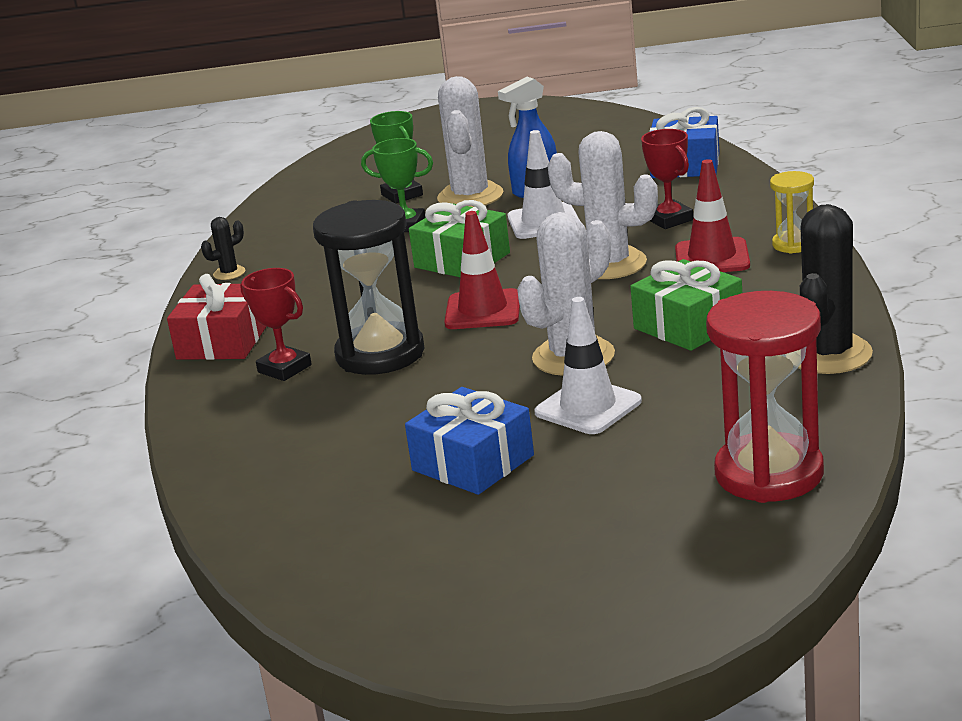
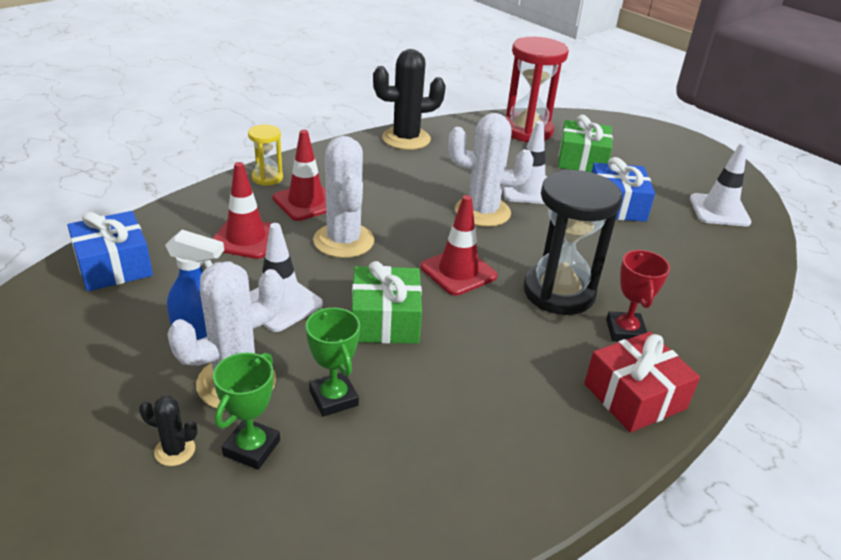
camera: 135 degrees left, 10 degrees up
black cactus [201,217,245,280] -> black cactus moved to [139,396,197,466]
green gift [630,259,742,351] -> green gift moved to [558,115,613,172]
red trophy [641,129,693,229] -> red traffic cone [212,162,282,259]
none -> white traffic cone [690,142,751,226]

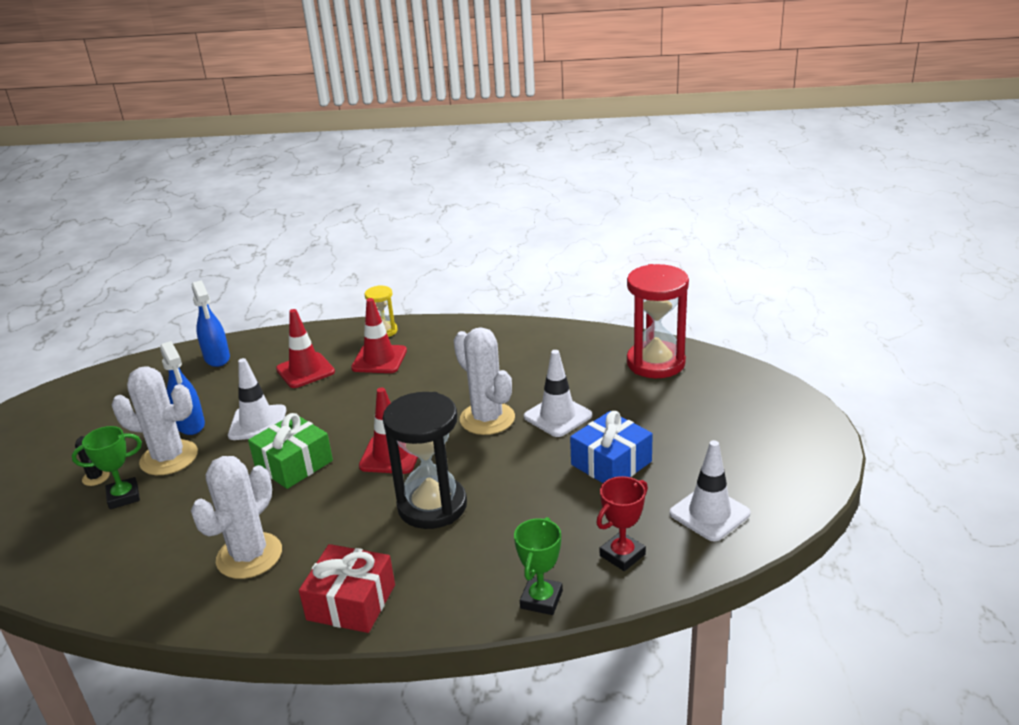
camera: 50 degrees right, 5 degrees down
blue gift [67,211,153,291] -> blue spray bottle [192,280,230,367]
green trophy [306,308,360,417] -> green trophy moved to [514,517,563,615]
white cactus [313,136,374,258] -> white cactus moved to [191,456,282,579]
black cactus [373,49,446,150] -> none
green gift [558,115,613,172] -> none
red trophy [606,249,670,342] -> red trophy moved to [596,476,648,571]

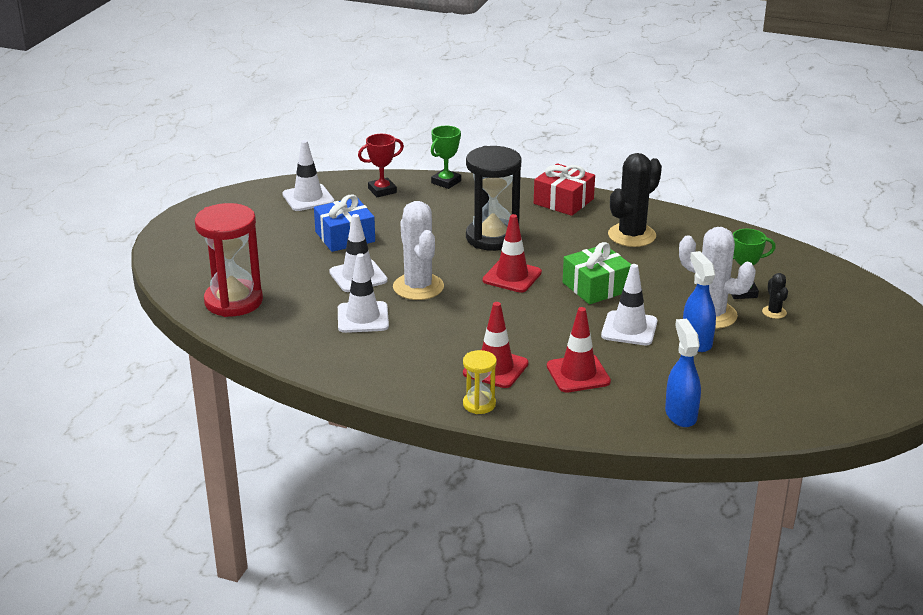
camera: 165 degrees left, 0 degrees up
white cactus [191,456,282,579] -> black cactus [608,153,662,247]
none -> white traffic cone [338,253,389,333]

